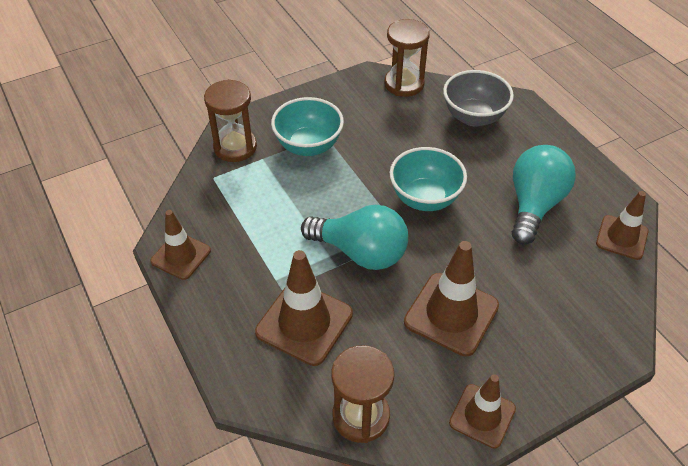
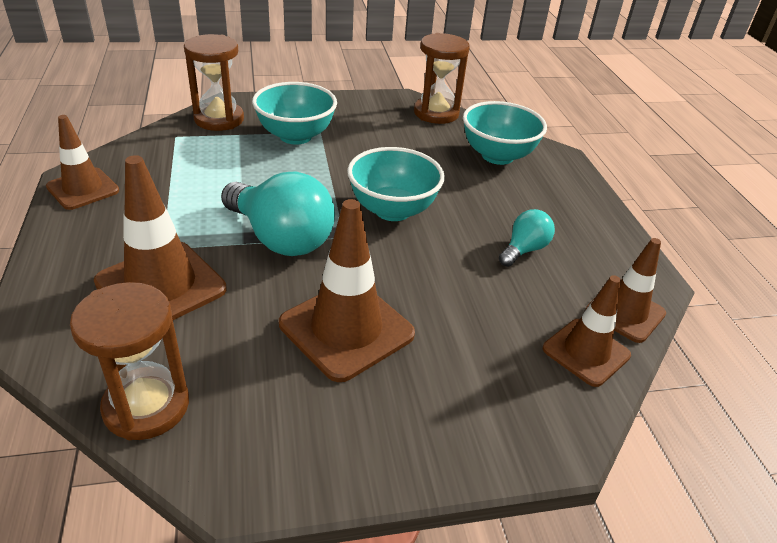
camera: 15 degrees right, 10 degrees down
grey bowl [443,70,514,127] -> turquoise bowl [463,101,547,165]
brown traffic cone [449,374,516,449] -> brown traffic cone moved to [543,275,631,387]
turquoise light bulb [512,145,576,245] -> turquoise light bulb [499,209,555,267], size x0.52

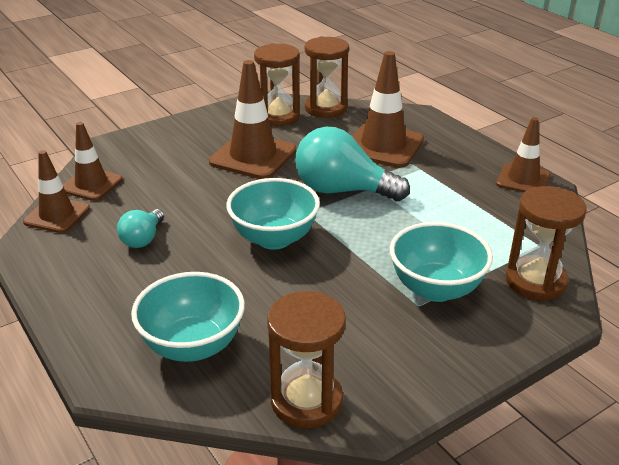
camera: 160 degrees right, 5 degrees down
none -> brown hourglass [254,43,300,126]

